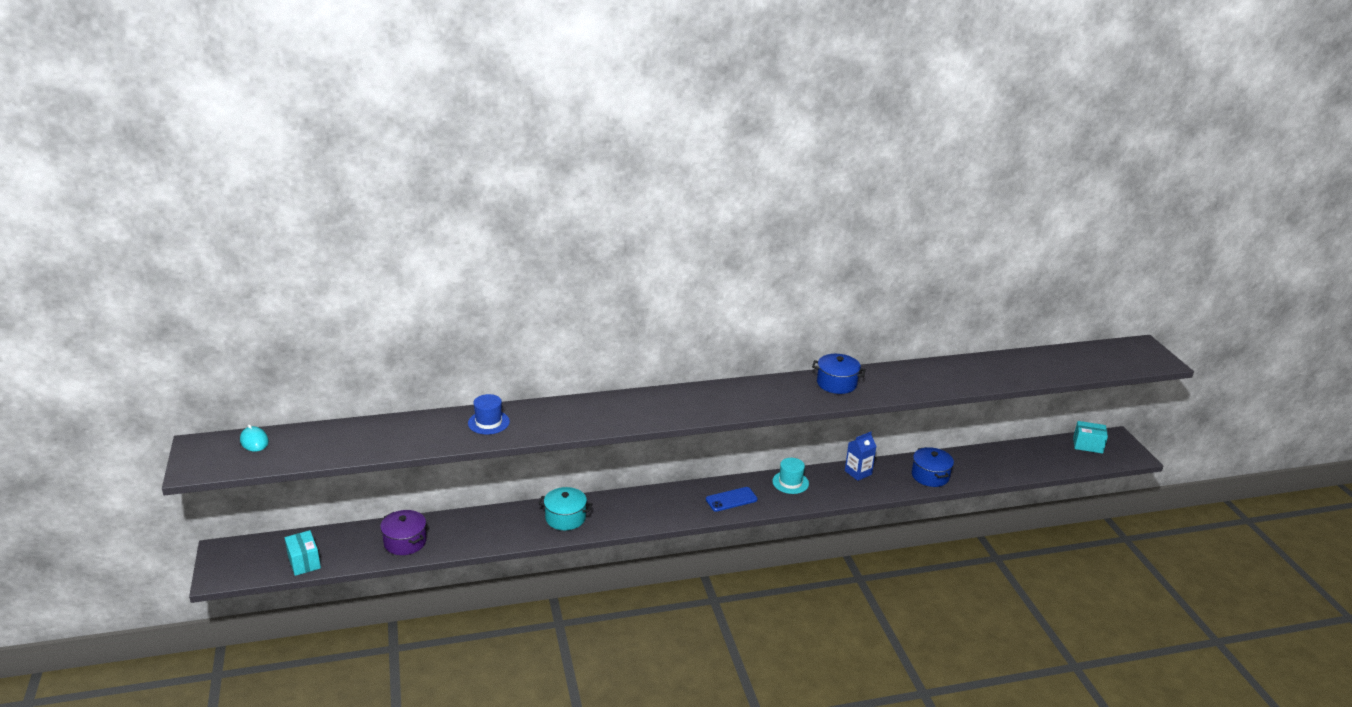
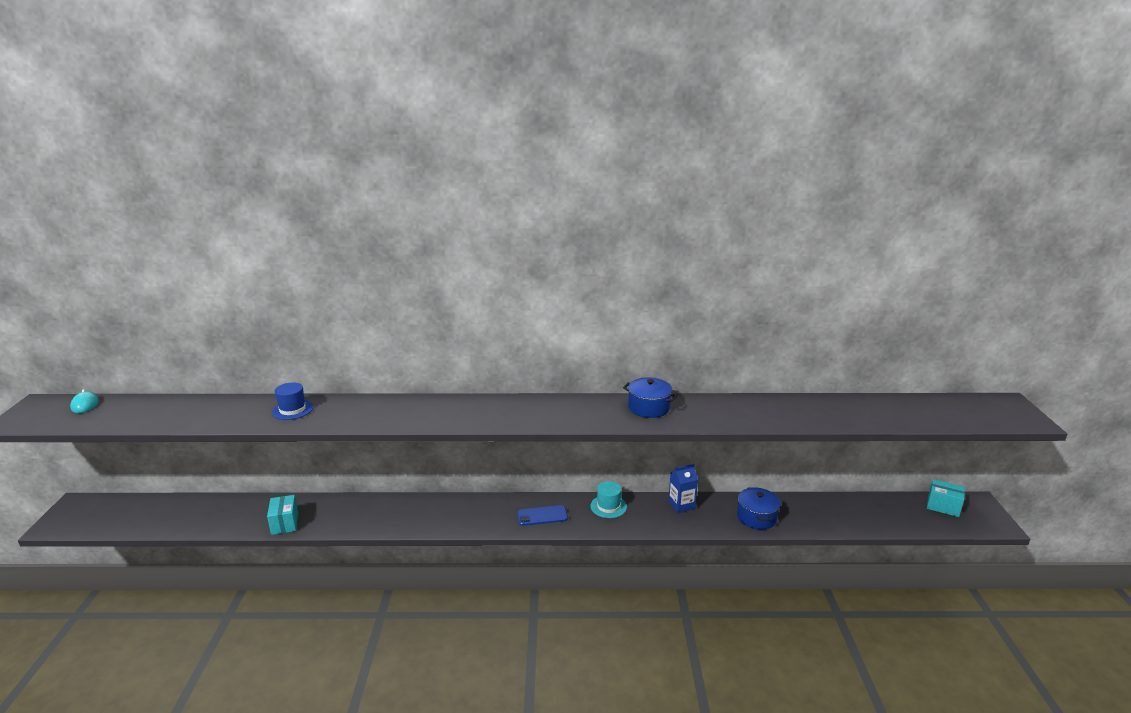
camera: 15 degrees right, 5 degrees down
turquoise box [285,530,321,576] -> turquoise box moved to [267,495,298,535]
purple pot [380,510,427,555] -> none
turquoise pot [538,487,592,530] -> none

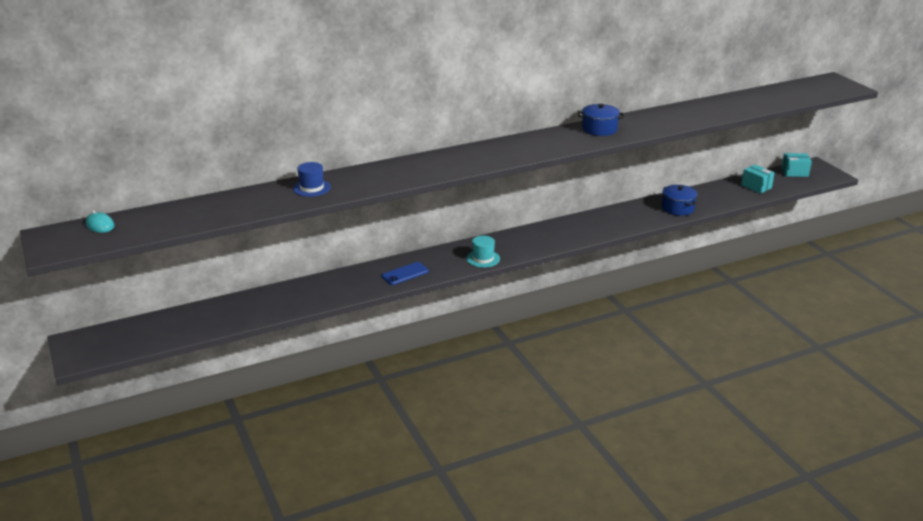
camera: 25 degrees left, 5 degrees up
turquoise box [267,495,298,535] -> turquoise box moved to [741,165,775,193]
blue phone [517,505,568,526] -> blue phone moved to [382,262,429,285]
turquoise hat [590,481,627,518] -> turquoise hat moved to [466,236,500,268]
blue carton [668,464,698,513] -> none

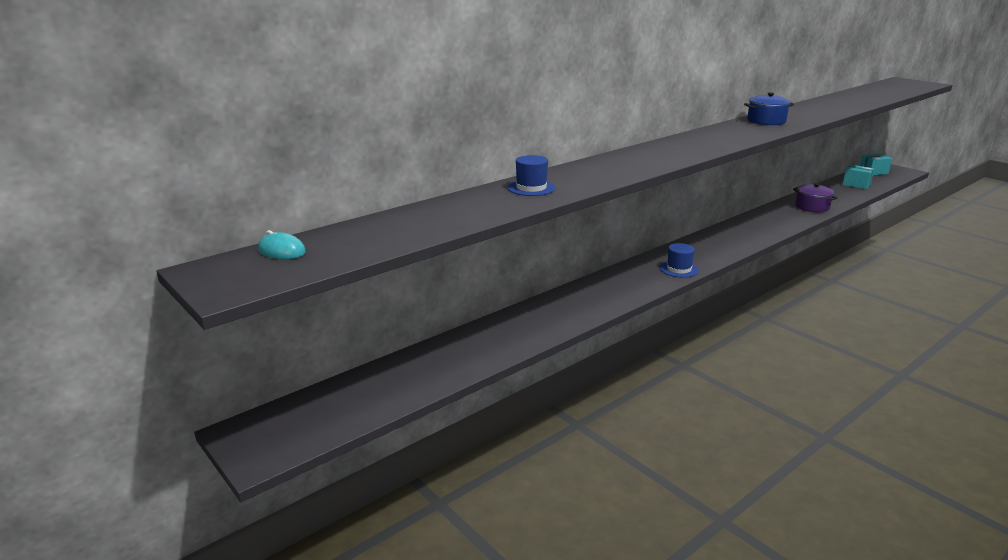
camera: 15 degrees left, 5 degrees down
blue phone [382,262,429,285] -> none
turquoise hat [466,236,500,268] -> blue hat [660,243,699,278]
blue pot [662,185,698,216] -> purple pot [793,183,838,212]

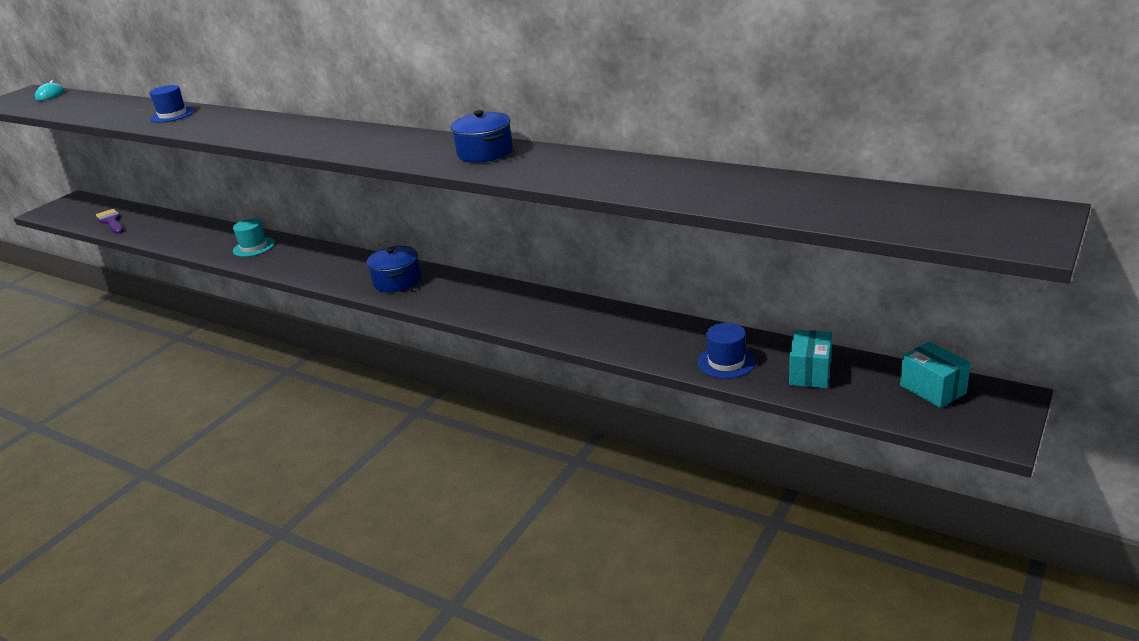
camera: 75 degrees right, 5 degrees up
blue hat [660,243,699,278] -> blue hat moved to [698,323,756,379]
purple pot [793,183,838,212] -> none
none -> purple brush [96,209,124,234]
none -> turquoise hat [233,219,275,257]
none -> blue pot [367,246,421,292]

